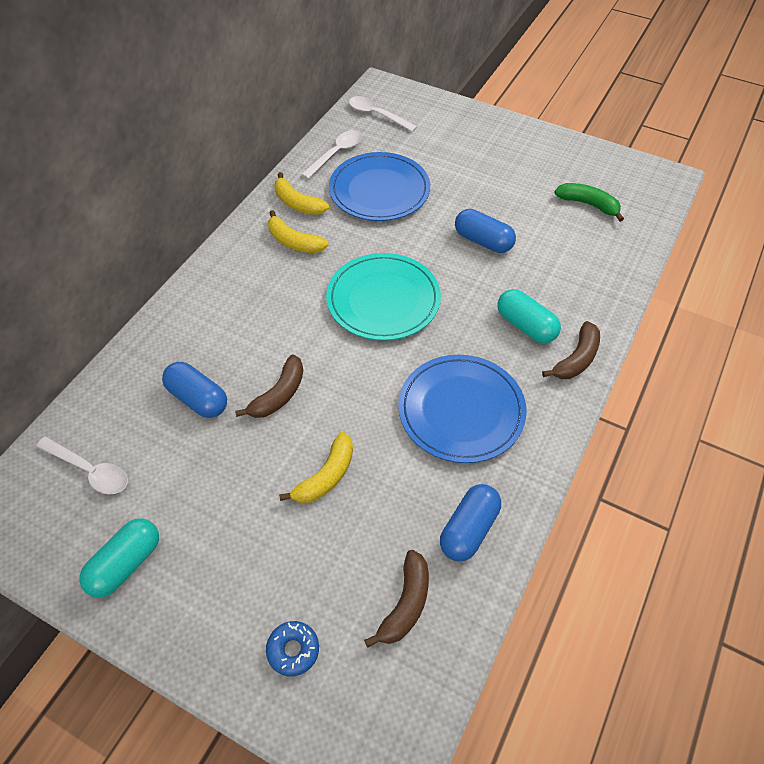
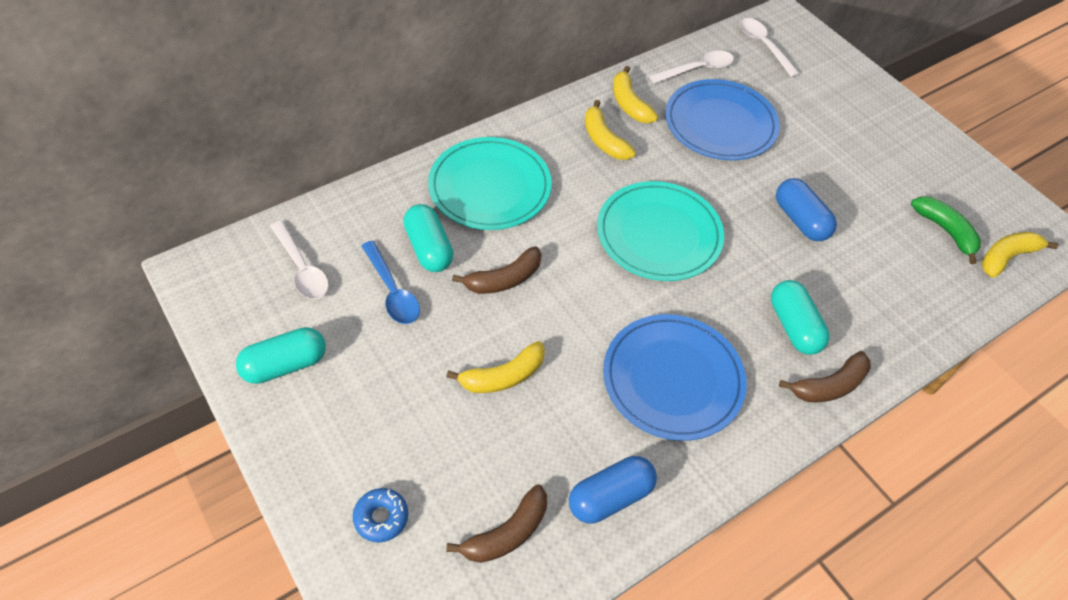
camera: 25 degrees right, 0 degrees up
blue capsule [162,362,227,418] -> turquoise capsule [403,204,454,272]
none -> blue spoon [361,241,420,324]
none -> turquoise plate [428,137,552,230]
none -> yellow banana [982,232,1059,278]

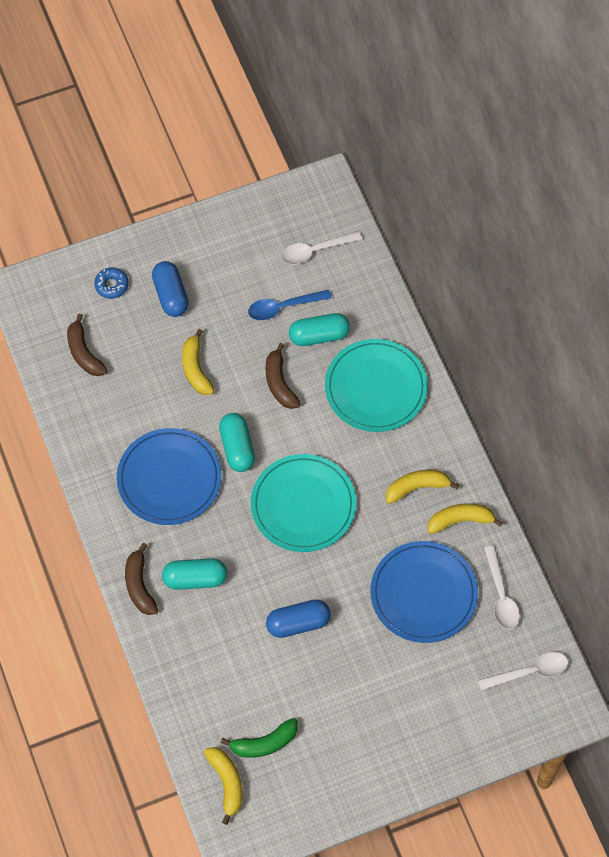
camera: 105 degrees right, 10 degrees up
turquoise capsule [236,327,326,384] -> turquoise capsule moved to [219,413,255,472]
blue capsule [569,456,657,523] -> blue capsule moved to [152,261,189,317]

